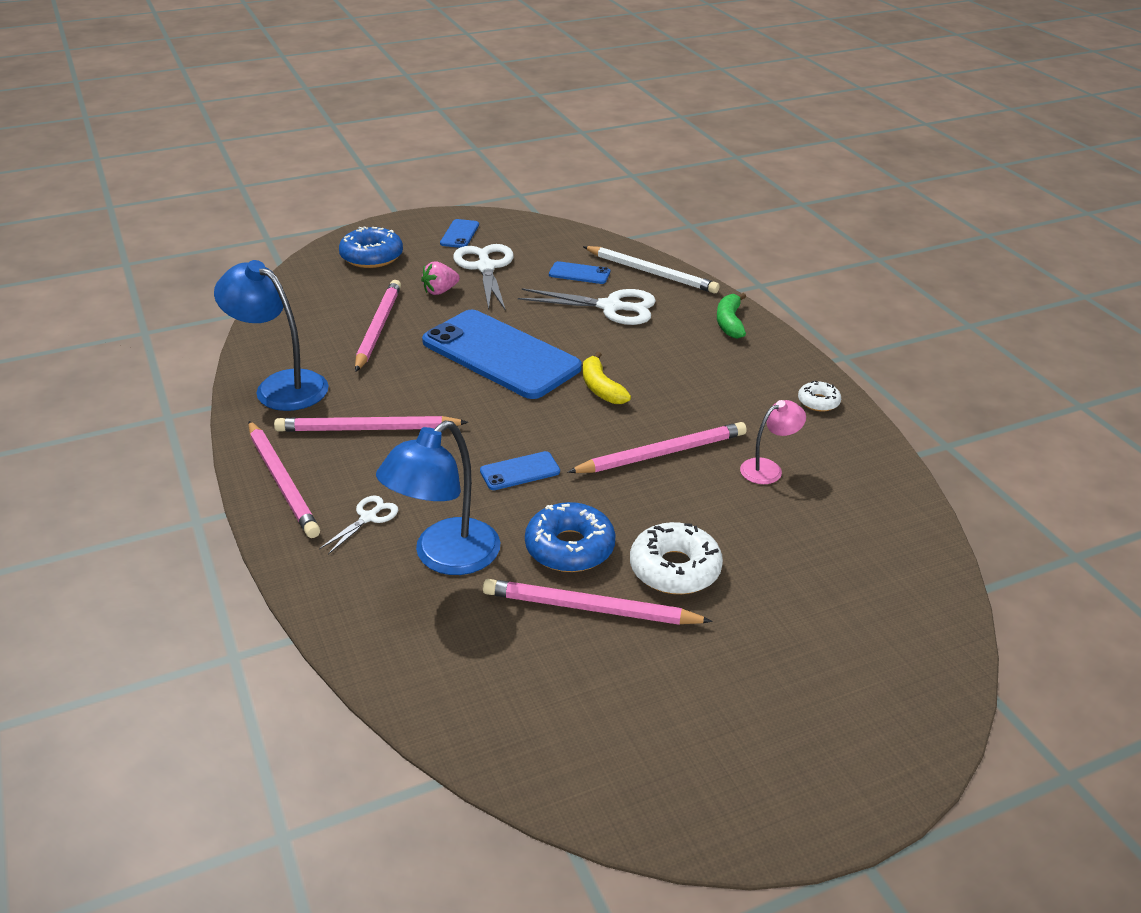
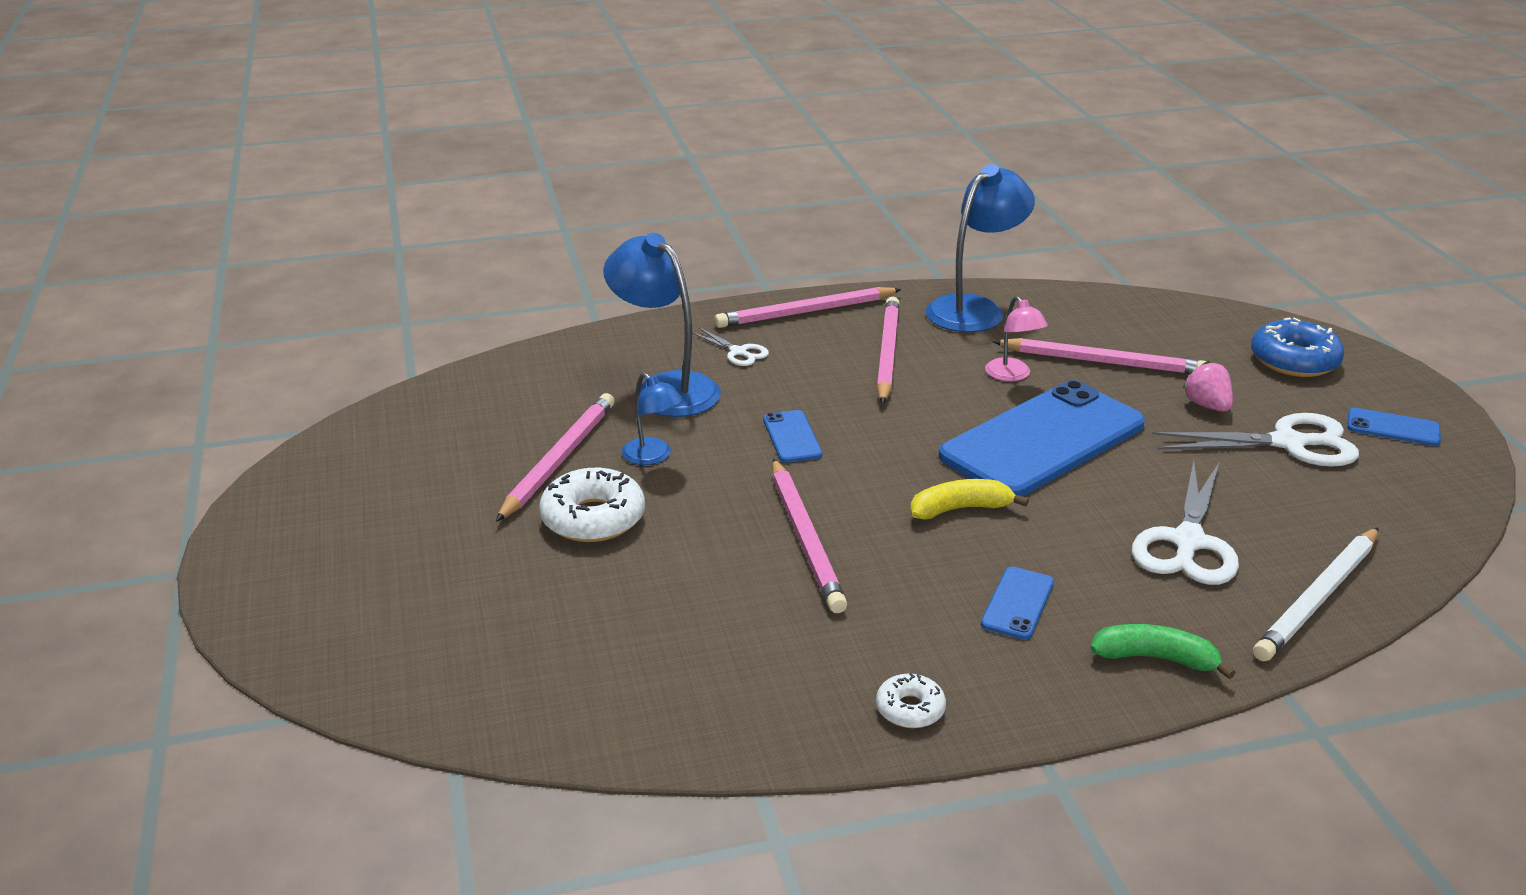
camera: 100 degrees right, 5 degrees down
blue donut [525,502,615,572] -> blue lamp [622,372,683,465]
blue phone [549,261,610,284] -> blue phone moved to [981,567,1054,640]
pink lamp [740,400,806,484] -> pink lamp moved to [985,296,1048,381]

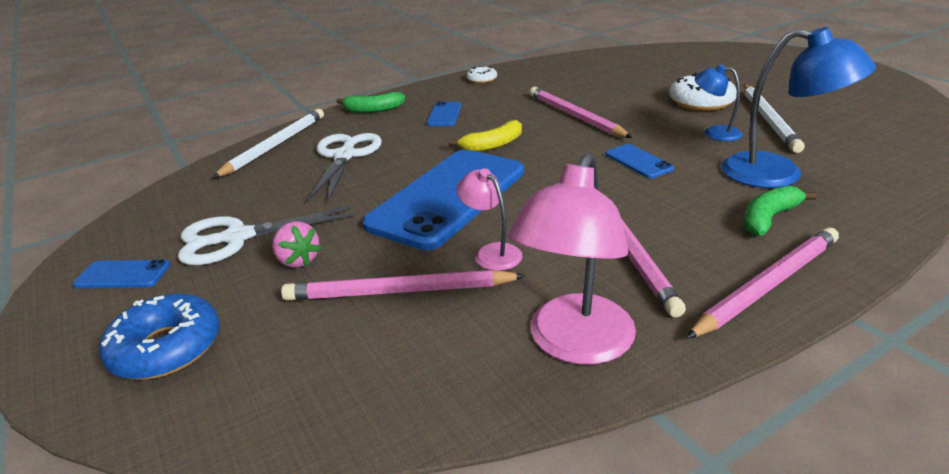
camera: 165 degrees right, 0 degrees up
pink pencil [496,393,615,522] -> white pencil [744,85,805,153]
white scissors [692,328,769,366] -> green banana [743,186,818,236]
blue lamp [926,164,1035,332] -> pink lamp [508,153,636,365]

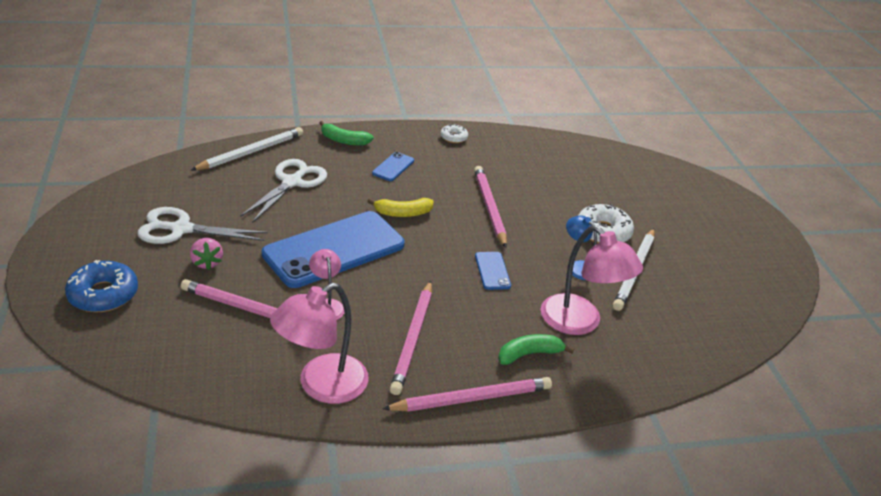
camera: 15 degrees right, 5 degrees up
blue phone [73,259,170,288] -> none
blue lamp [721,27,876,188] -> pink lamp [541,226,643,335]

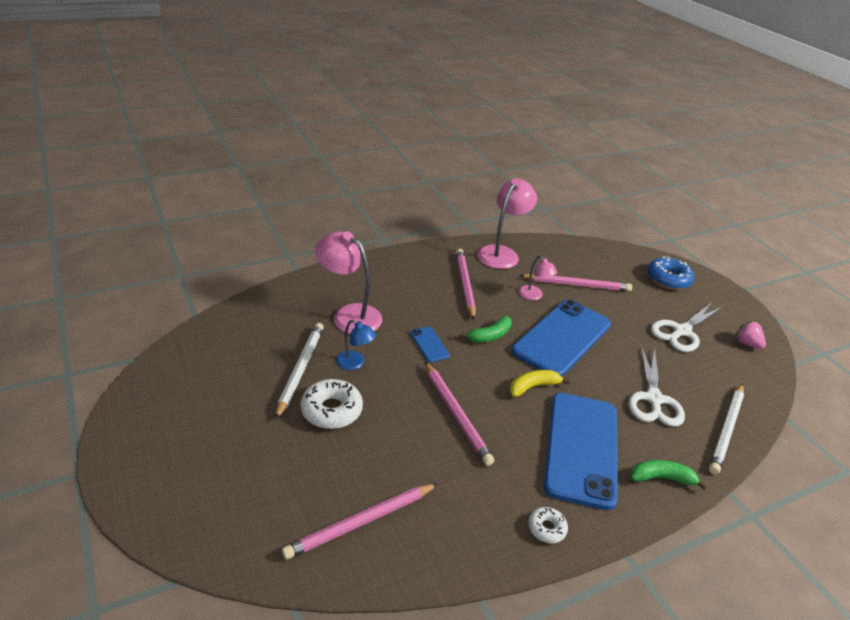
camera: 165 degrees right, 0 degrees up
white scissors [137,207,268,244] -> white scissors turned 150 degrees clockwise [651,302,723,352]
pink strawberry [190,238,223,270] -> pink strawberry moved to [735,321,766,349]
blue phone [372,152,414,181] -> blue phone [544,393,618,510], size x2.42
pink pencil [382,377,552,412] -> pink pencil moved to [282,483,438,560]
green banana [498,334,574,365] -> green banana moved to [460,316,512,343]

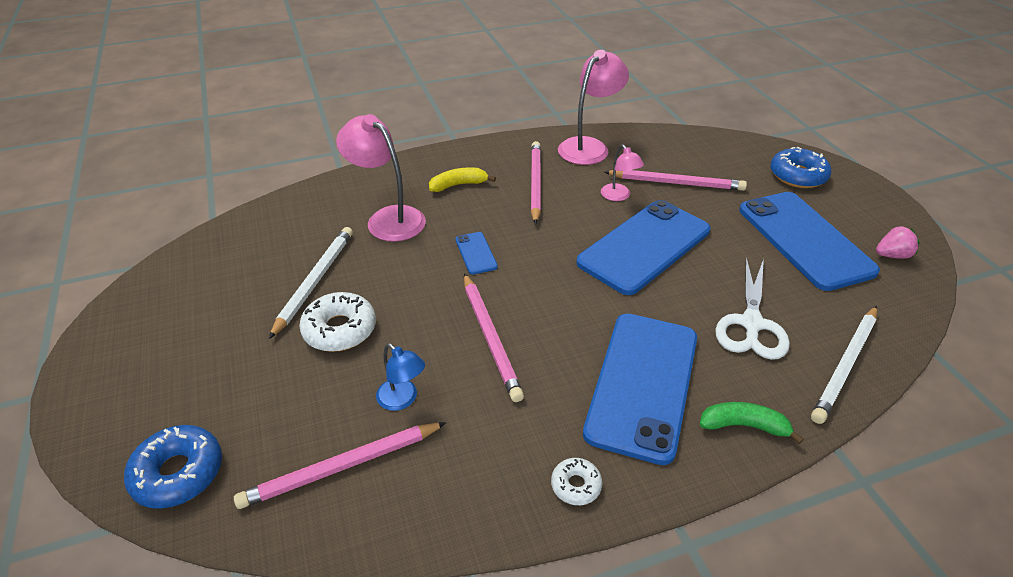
camera: 10 degrees right, 5 degrees up
blue lamp [336,320,376,370] -> blue lamp moved to [376,343,425,411]
green banana [460,316,512,343] -> none
yellow banana [510,370,570,397] -> yellow banana moved to [429,167,496,192]
white scissors [651,302,723,352] -> blue phone [739,192,880,291]
pink strawberry [735,321,766,349] -> pink strawberry turned 105 degrees clockwise [876,226,920,259]
none -> blue donut [124,425,222,509]

